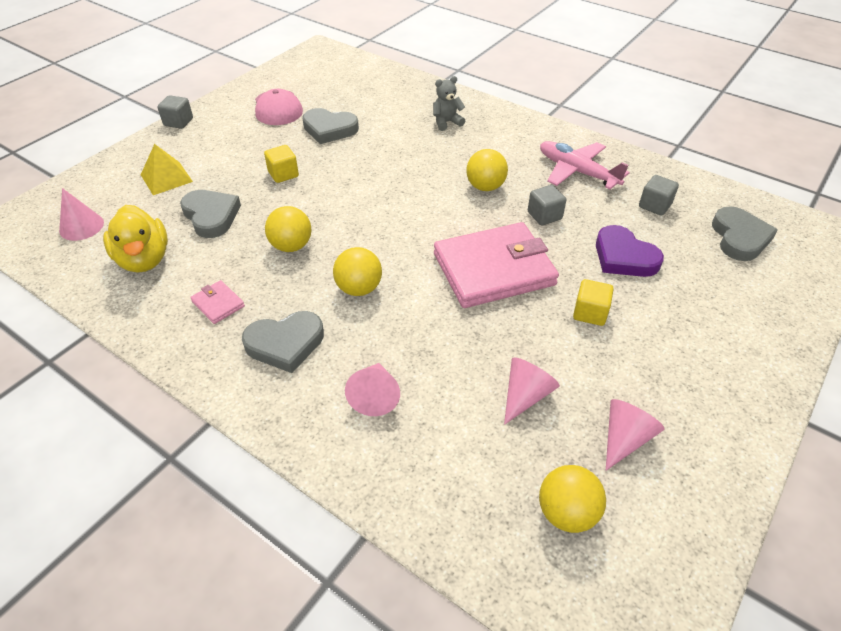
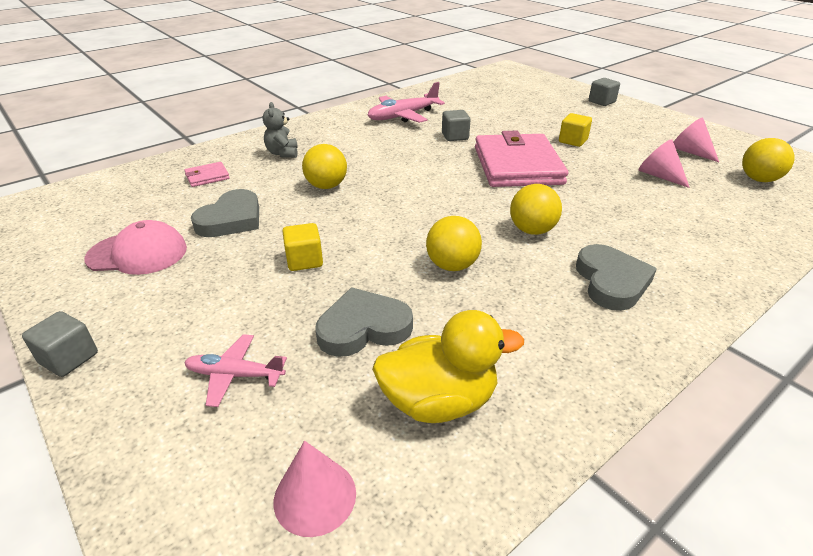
camera: 75 degrees left, 10 degrees down
yellow pyramid [141,144,193,195] -> pink plane [184,334,287,407]
pink wallet [190,280,245,324] -> pink wallet moved to [184,162,230,187]
pink cone [345,363,400,416] -> none
yellow ball [466,149,508,191] -> yellow ball moved to [302,144,347,189]
purple heart [596,225,664,277] -> none
grey cube [639,175,679,216] -> grey cube moved to [589,78,620,106]
grey heart [712,206,778,261] -> none

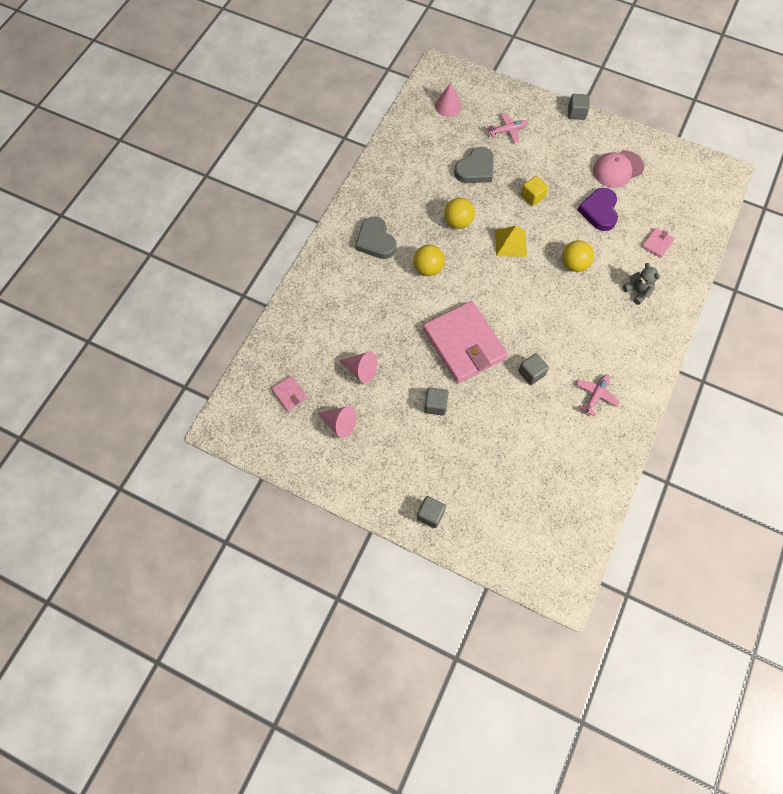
camera: 155 degrees right, 30 degrees up
grey heart [191,189,259,237] -> purple heart [578,188,618,231]
pink plane [367,82,445,123] -> pink plane [576,374,620,417], size x0.62
yellow duck [372,310,524,423] -> none
yellow cube [559,113,592,147] -> grey cube [424,387,449,416]
yellow ball [742,138,795,182] -> pink wallet [272,376,308,411]
none -> yellow pyramid [495,226,527,257]

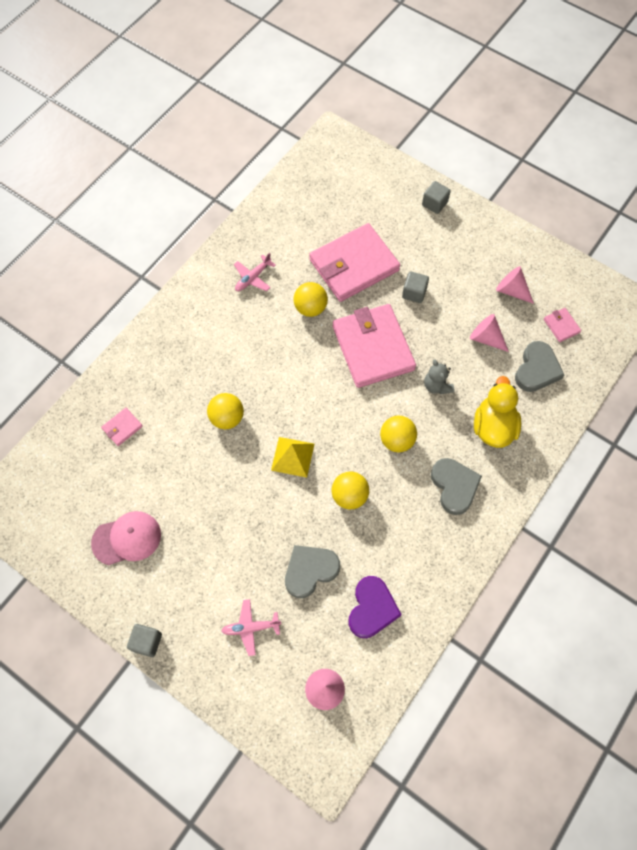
camera: 170 degrees left, 0 degrees up
grey cube [518,353,549,385] -> yellow ball [293,282,328,317]
yellow cube [521,176,548,206] -> none
purple heart [578,188,618,231] -> purple heart moved to [349,576,402,638]
grey teddy bear [623,263,660,305] -> grey teddy bear moved to [424,359,454,394]
none -> pink wallet [309,223,400,302]
none -> yellow duck [474,376,521,448]
none -> grey heart [515,341,564,392]

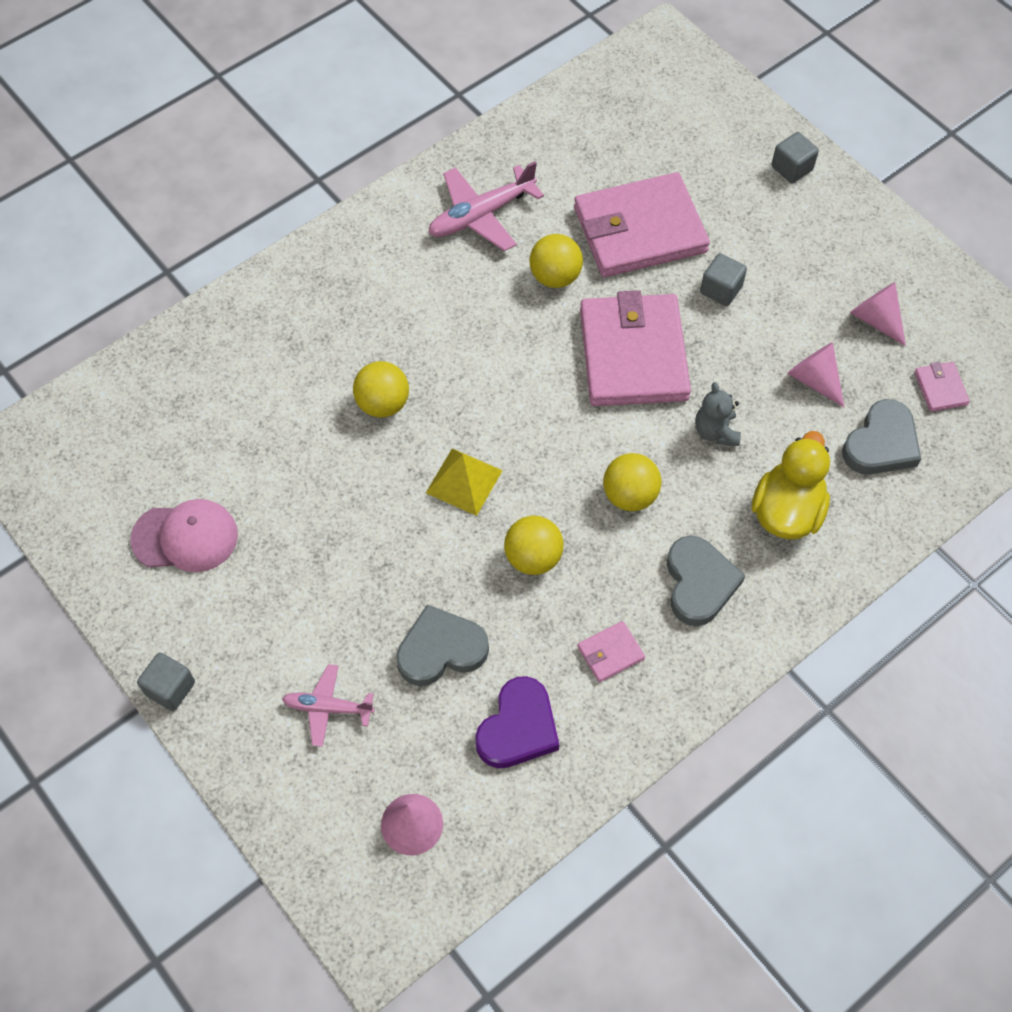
camera: 15 degrees right, 5 degrees down
pink wallet [101,408,143,446] -> pink wallet moved to [577,621,645,682]
pink plane [234,253,276,291] -> pink plane [428,161,544,251], size x1.61

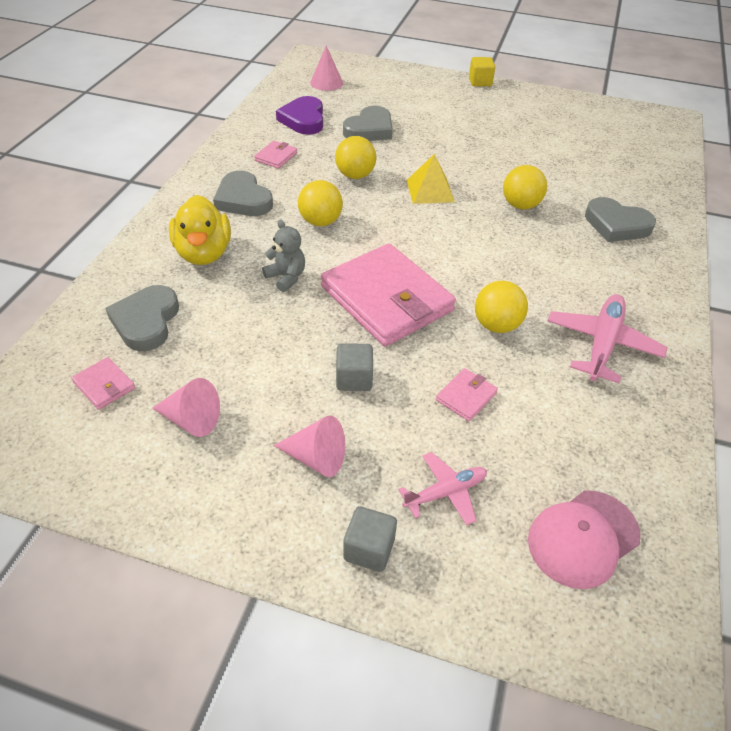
camera: 145 degrees right, 15 degrees down
pink cap [130,499,238,572] -> pink cap moved to [528,490,641,589]
grey cube [137,653,195,711] -> yellow cube [469,57,495,86]
pink plane [282,664,375,747] -> pink plane moved to [398,452,487,525]
pink wallet [574,172,710,277] -> pink wallet [436,368,498,421], size x0.41
pink cone [787,342,844,407] -> pink cone moved to [274,415,345,477]
none -> grey heart [585,197,656,242]

